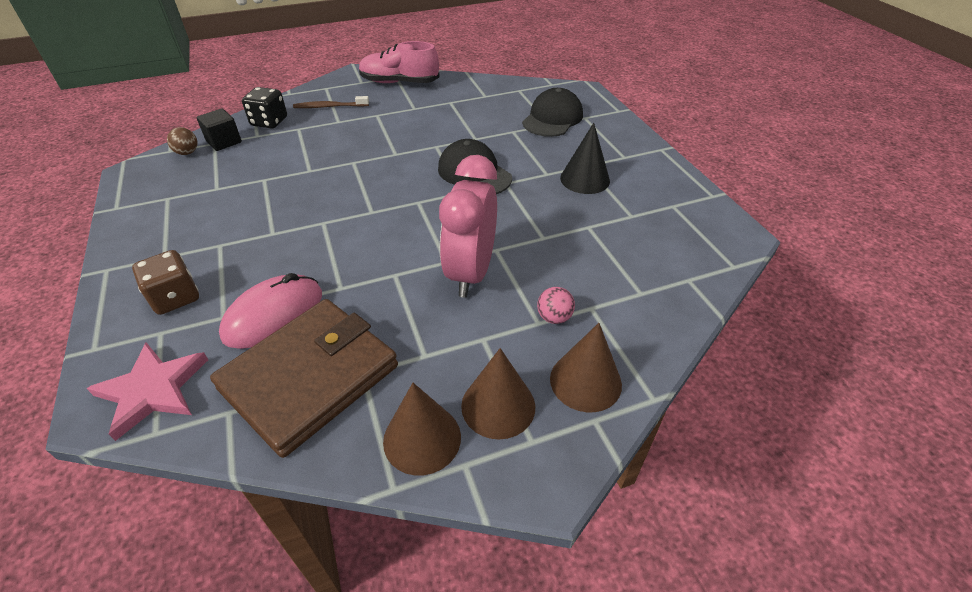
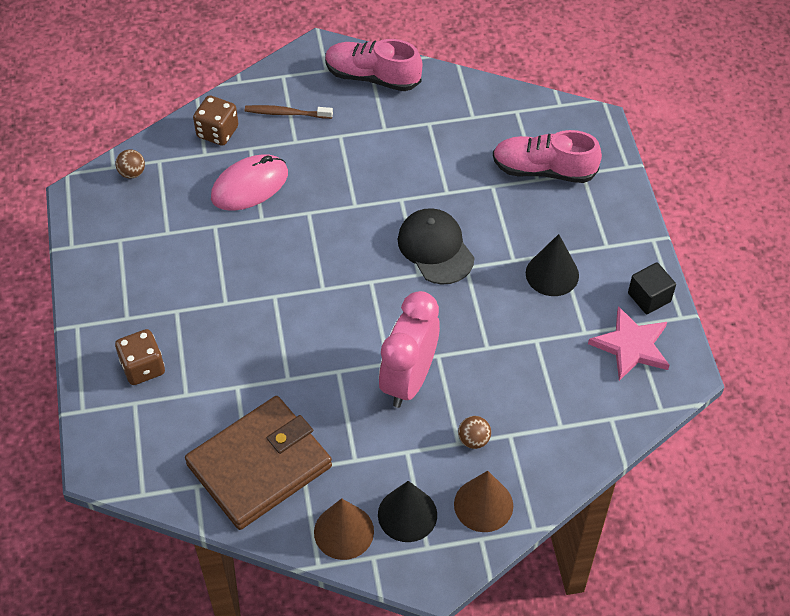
camera: 10 degrees right, 10 degrees up
pink star [87,342,208,441] -> pink star moved to [588,306,670,381]
black cube [197,108,242,151] -> black cube moved to [628,262,676,314]
pink mouse [219,273,322,349] -> pink mouse moved to [211,154,288,211]
black dice [242,87,287,128] -> brown dice [193,95,238,146]
brown cone [461,348,535,439] -> black cone [378,481,437,542]
black cap [522,88,583,137] -> pink shoe [493,130,602,183]
pink ball [537,287,575,324] -> brown ball [458,416,491,449]

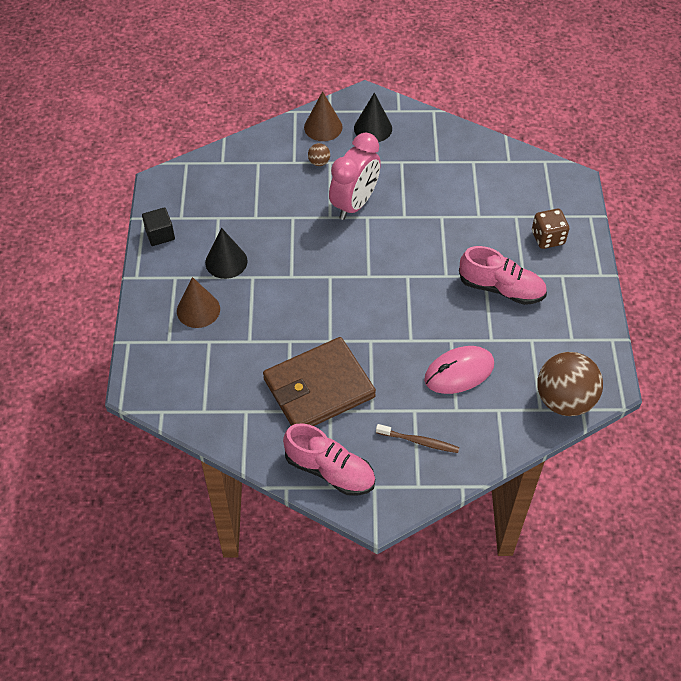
camera: 170 degrees left, 0 degrees up
brown ball [116,149,145,178] -> brown ball [538,352,603,416], size x2.41
brown wallet [185,396,332,530] -> brown wallet moved to [263,337,376,426]
brown dice [193,95,238,146] -> none
brown cone [314,498,374,560] -> brown cone moved to [177,277,220,328]
black cap [398,208,475,284] -> none
pink shoe [493,130,602,183] -> pink shoe moved to [459,246,547,305]
pink star [588,306,670,381] -> none

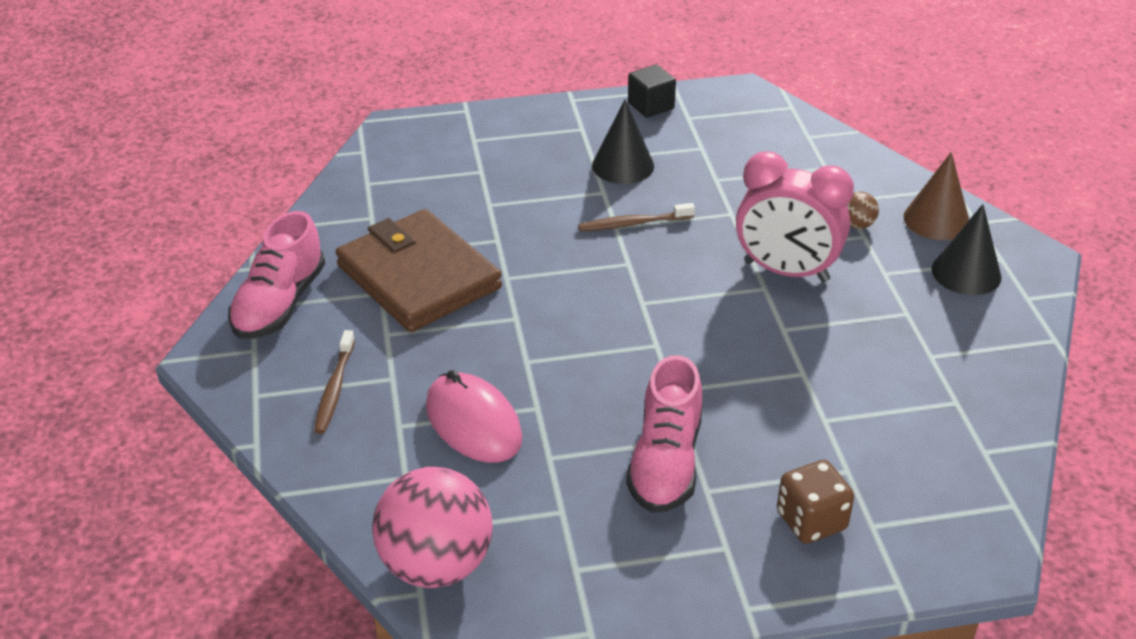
camera: 80 degrees right, 15 degrees down
brown cone [177,277,220,328] -> none
brown ball [538,352,603,416] -> pink ball [372,467,493,588]
none -> brown toothbrush [578,203,695,231]

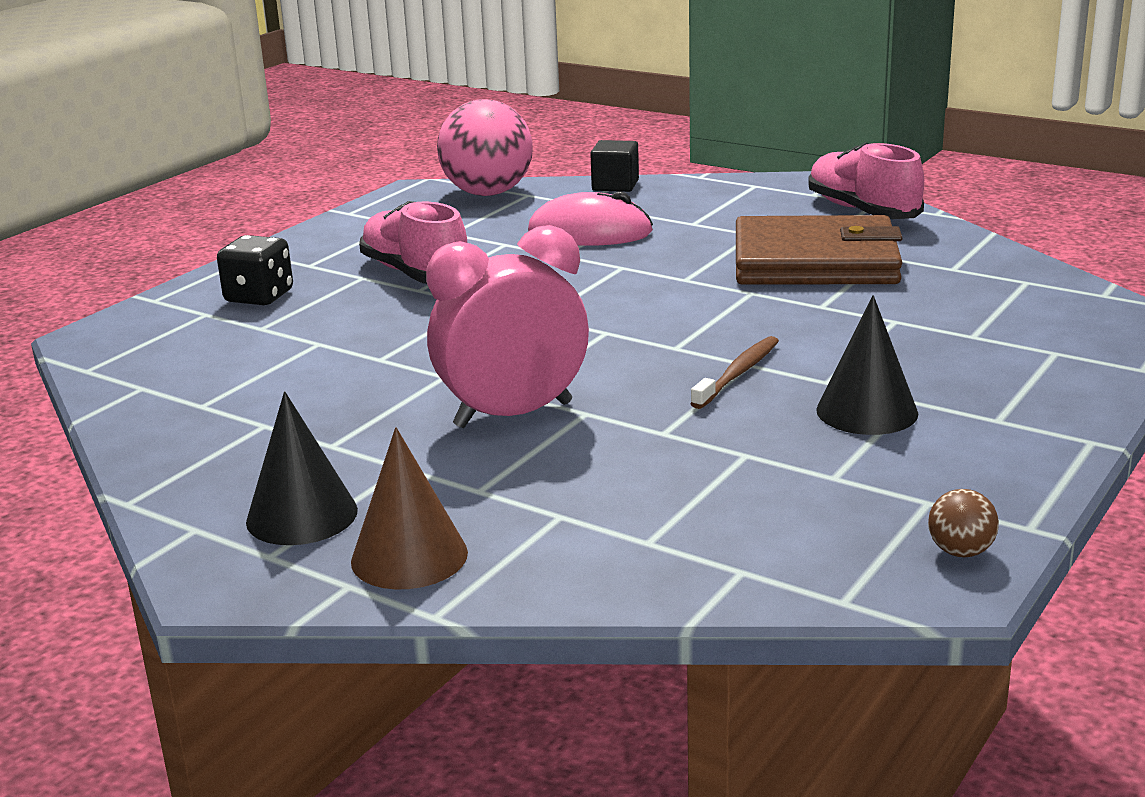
camera: 135 degrees right, 15 degrees down
brown toothbrush [314,330,355,434] -> none
black cube [628,64,676,118] -> black cube moved to [590,140,639,192]
brown dice [777,460,854,544] -> black dice [217,235,293,305]
brown ball [847,191,879,229] -> brown ball moved to [928,489,999,557]

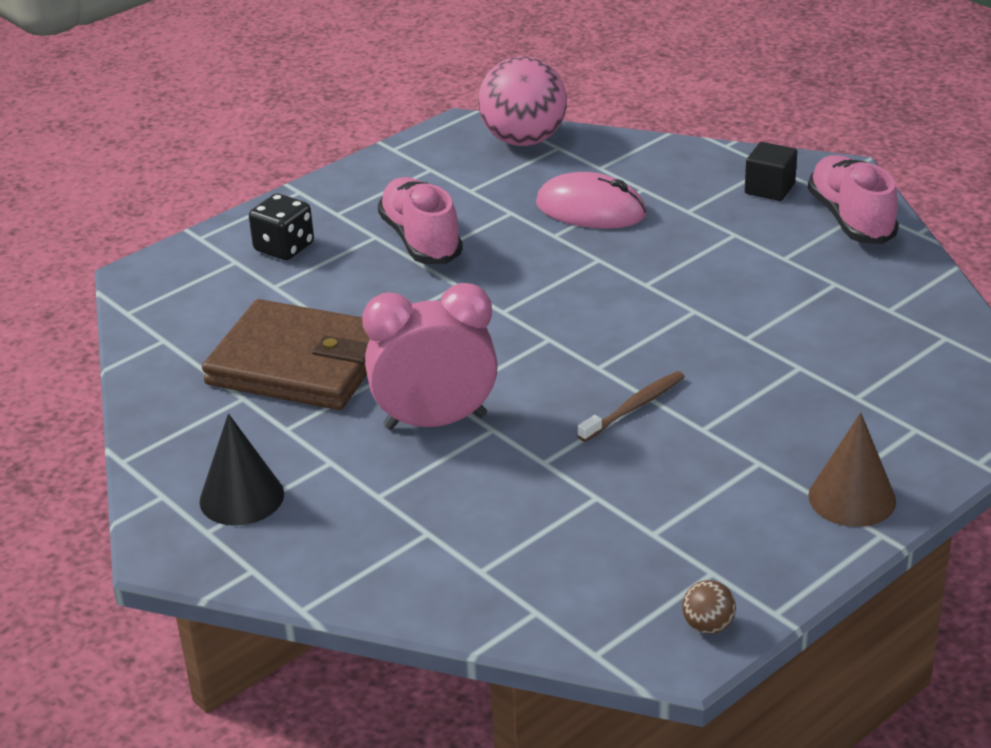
camera: 15 degrees right, 10 degrees up
brown cone [351,427,468,589] -> brown cone moved to [808,412,896,527]
black cube [590,140,639,192] -> black cube moved to [745,142,797,201]
brown wallet [736,215,903,285] -> brown wallet moved to [202,299,370,410]
black cone [816,295,918,435] -> none

